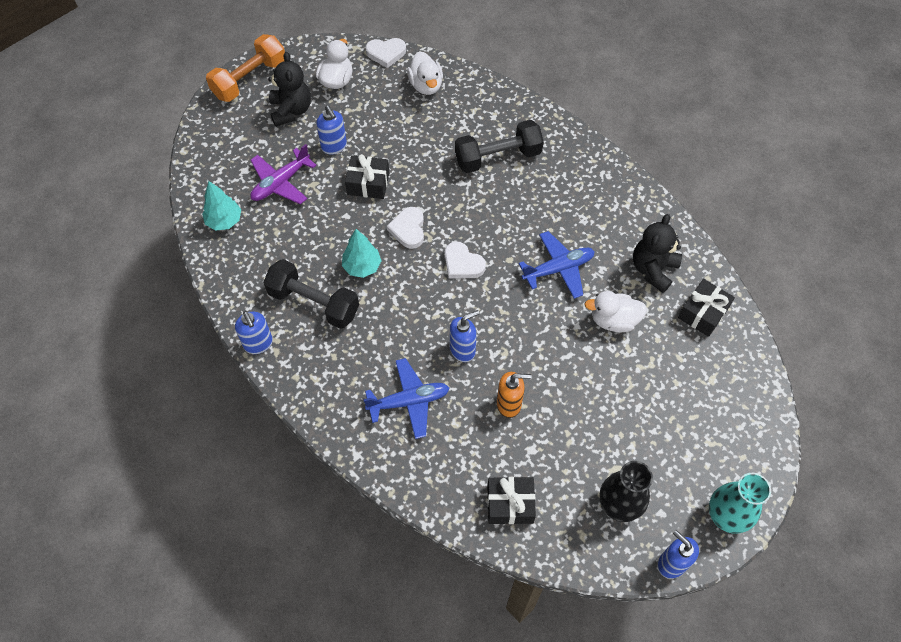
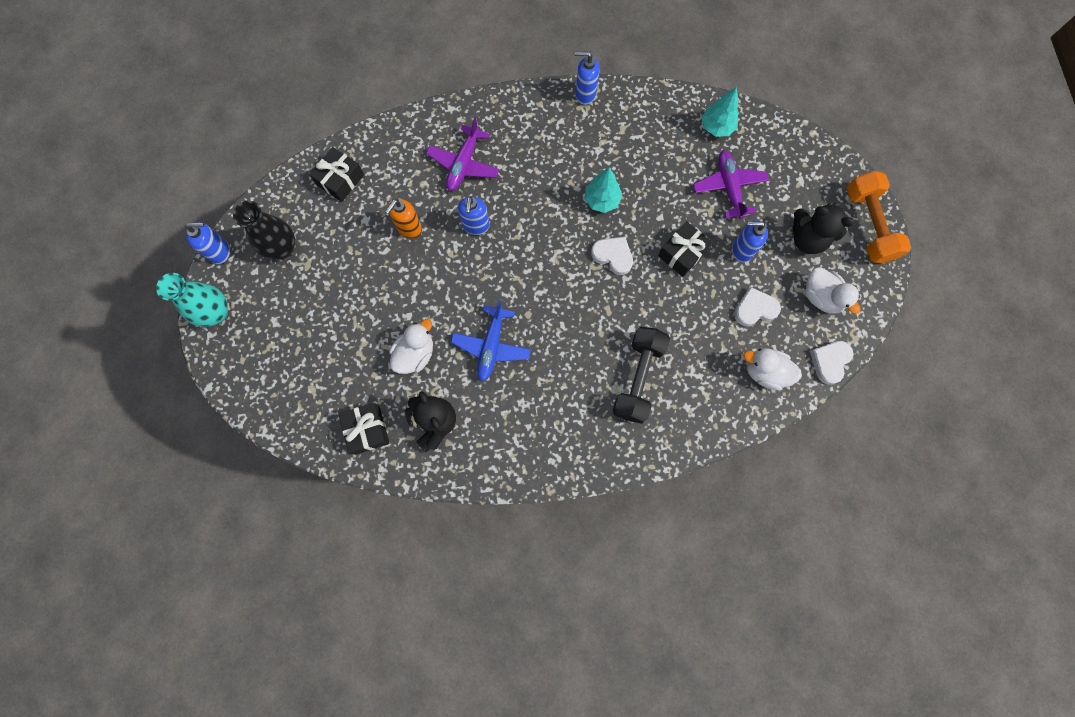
camera: 125 degrees right, 15 degrees up
black dumbbell [263,259,359,329] -> none
blue plane [363,358,449,439] -> purple plane [426,117,499,191]
white heart [445,241,486,279] -> white heart moved to [734,287,781,326]

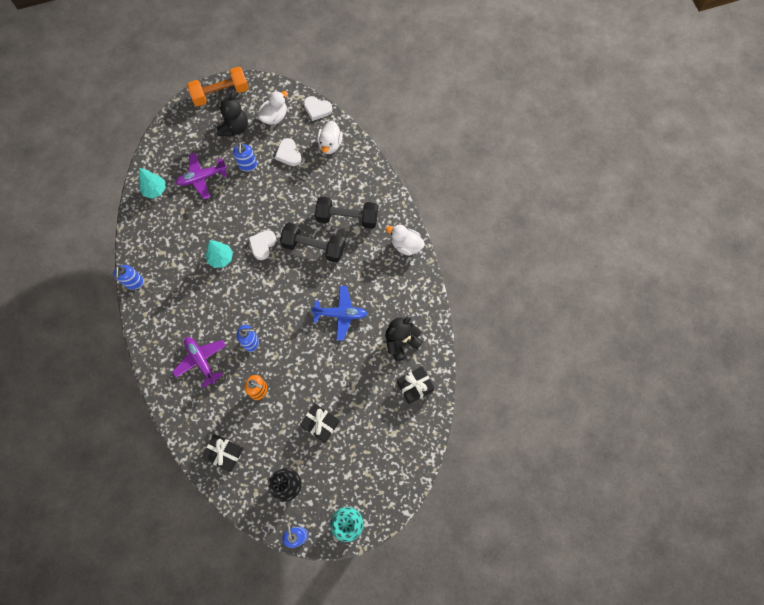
camera: 100 degrees left, 5 degrees down
white duck [389,319,433,374] -> white duck moved to [386,224,425,256]
purple plane [426,117,499,191] -> purple plane turned 135 degrees counterclockwise [172,337,226,388]
black gift [658,221,713,277] -> black gift moved to [300,403,340,443]
none -> black dumbbell [280,223,345,263]

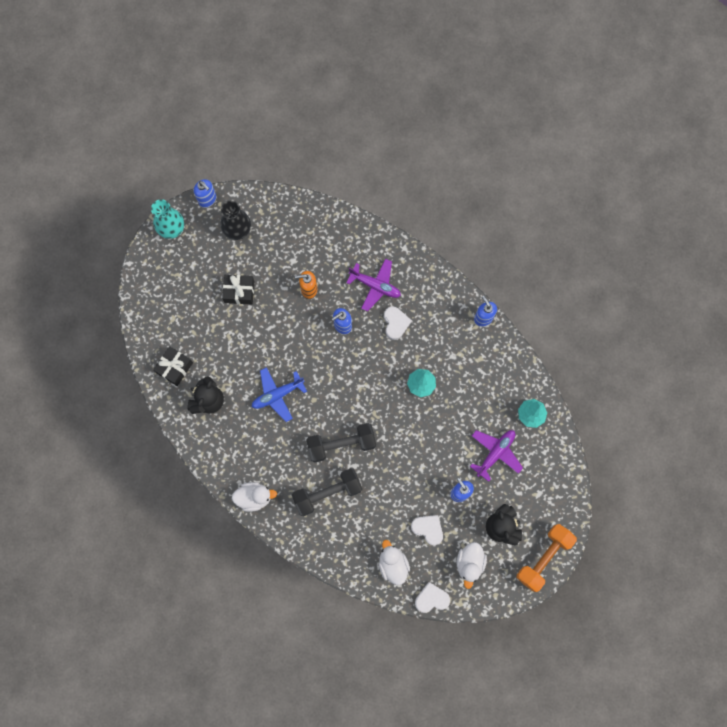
camera: 150 degrees right, 5 degrees up
black gift [202,434,243,472] -> none
white heart [249,230,276,260] -> white heart moved to [384,306,412,340]

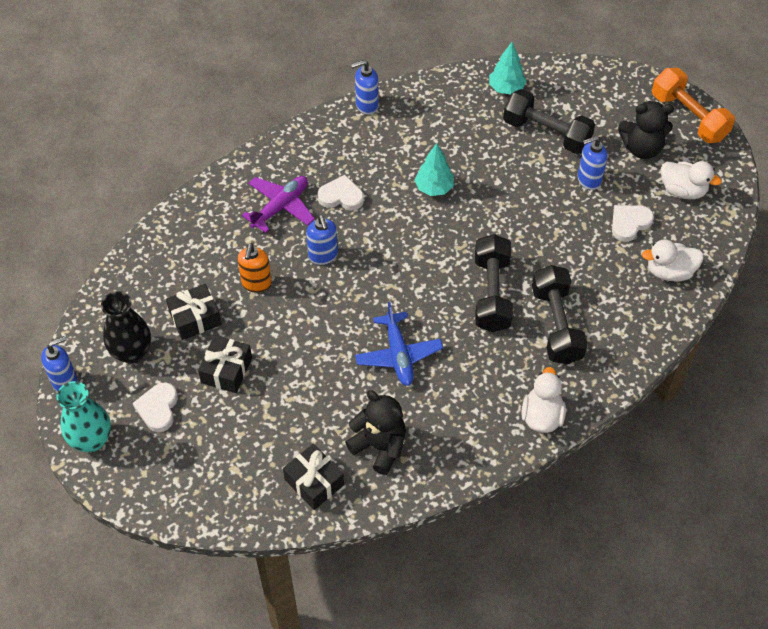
camera: 75 degrees left, 20 degrees down
white heart [415,582,450,613] -> white heart moved to [133,382,178,432]
purple plane [470,430,523,482] -> black dumbbell [503,89,595,154]
none -> black gift [166,284,222,340]

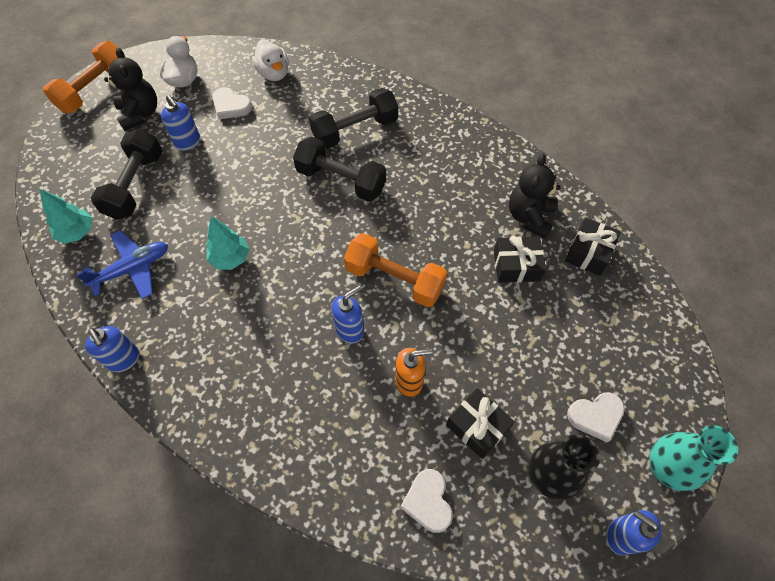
camera: 110 degrees left, 5 degrees up
black gift [198,335,252,393] -> black gift moved to [494,236,546,283]
purple plane [242,176,315,233] -> none
white heart [318,175,364,210] -> white heart moved to [400,469,453,533]
blue plane [355,302,443,386] -> blue plane moved to [76,231,168,299]
black dumbbell [475,234,513,332] -> black dumbbell turned 45 degrees clockwise [293,137,386,202]
white duck [521,367,566,433] -> none
none -> orange dumbbell [344,233,447,307]

